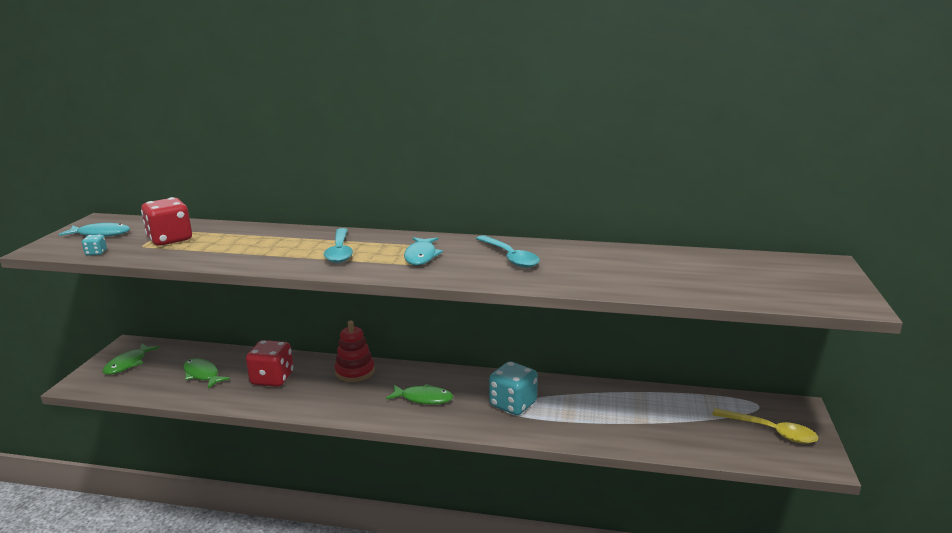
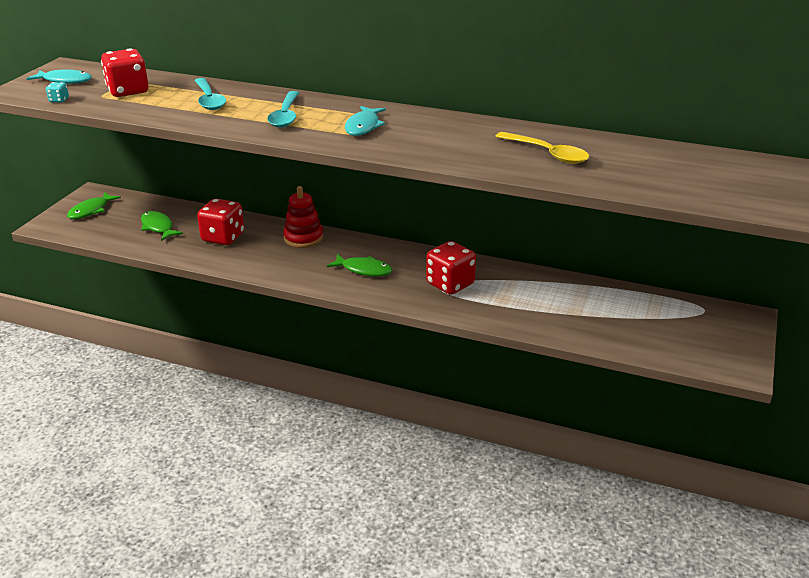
camera: 10 degrees right, 10 degrees up
turquoise spoon [476,235,540,268] -> turquoise spoon moved to [194,78,226,110]
turquoise dice [489,361,538,415] -> red dice [426,241,476,295]
yellow spoon [712,408,818,444] -> yellow spoon moved to [495,132,589,164]

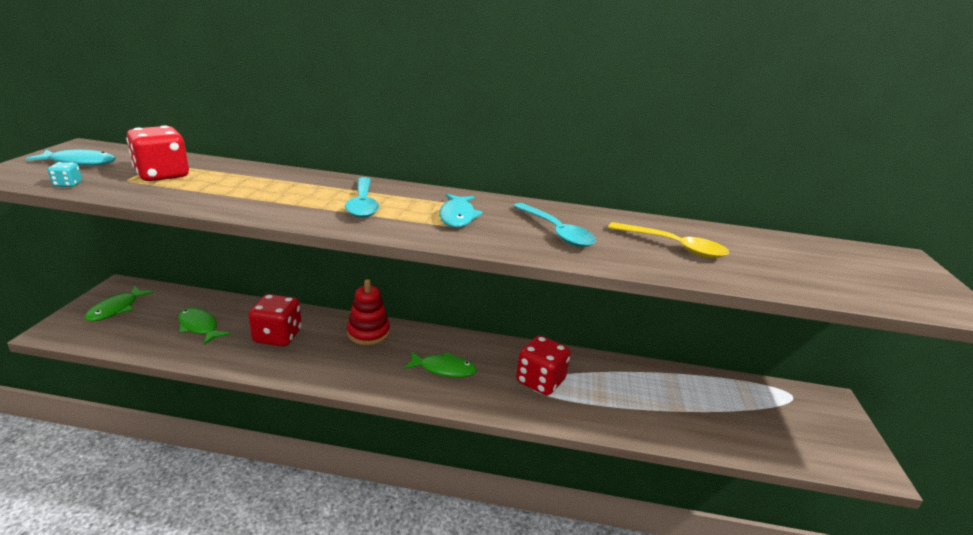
camera: 15 degrees left, 5 degrees down
turquoise spoon [194,78,226,110] -> turquoise spoon moved to [513,203,596,247]

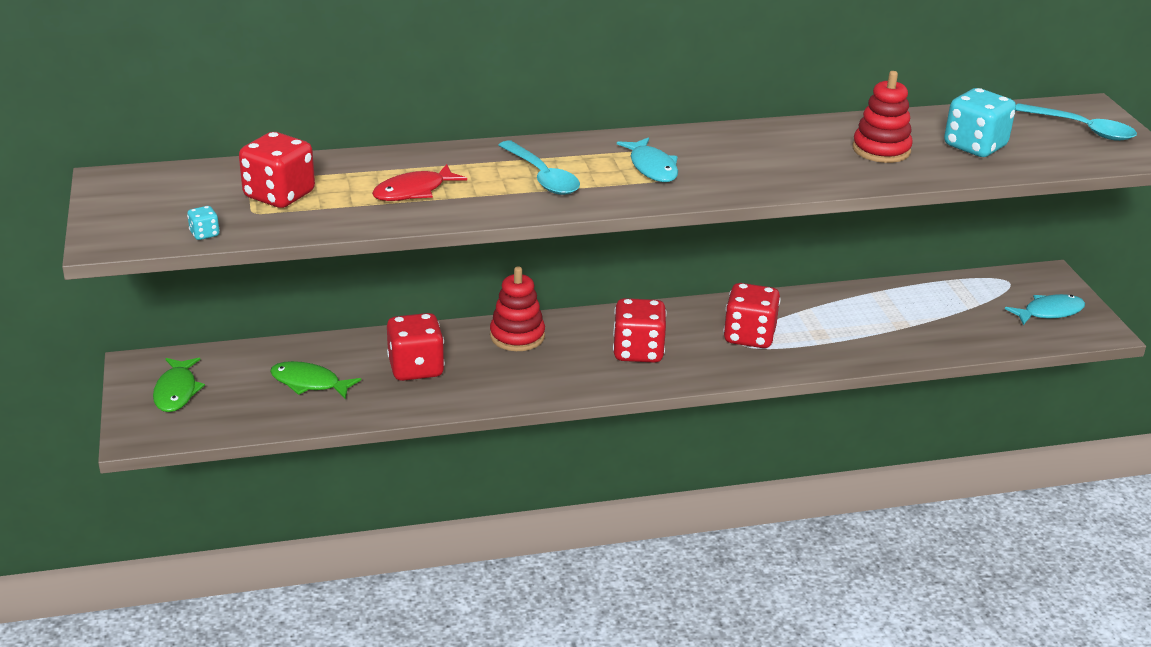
camera: 20 degrees left, 5 degrees up
turquoise fish [26,149,116,166] -> turquoise fish moved to [1005,294,1085,325]
green fish [404,351,477,378] -> red dice [613,298,667,363]
turquoise spoon [513,203,596,247] -> turquoise spoon moved to [1016,103,1137,141]
yellow spoon [608,222,729,258] -> red stacking toy [853,71,913,163]
none -> red fish [372,164,467,201]
none -> turquoise dice [944,88,1016,157]

